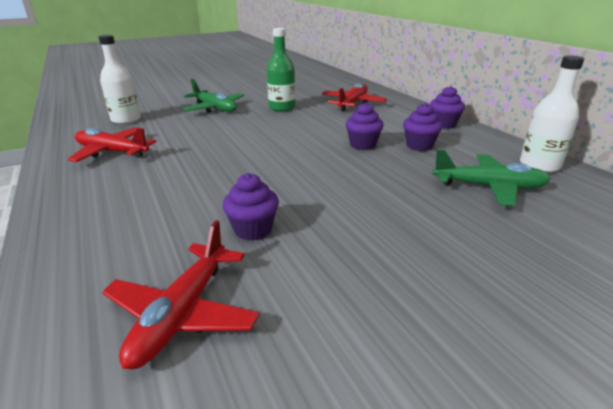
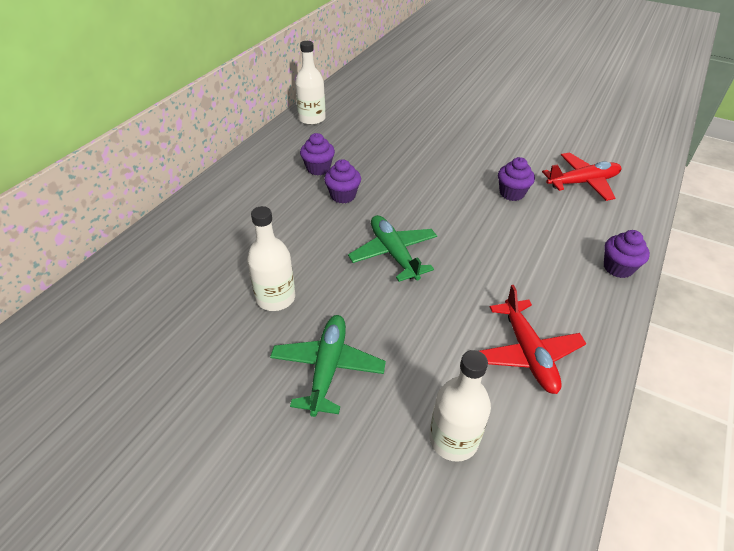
camera: 125 degrees left, 15 degrees up
green bottle [267,28,295,112] -> white bottle [247,206,295,311]
red plane [322,83,387,111] -> none
purple cupcake [430,86,465,129] -> purple cupcake moved to [604,230,650,278]
green plane [433,149,551,206] -> green plane moved to [348,215,437,282]

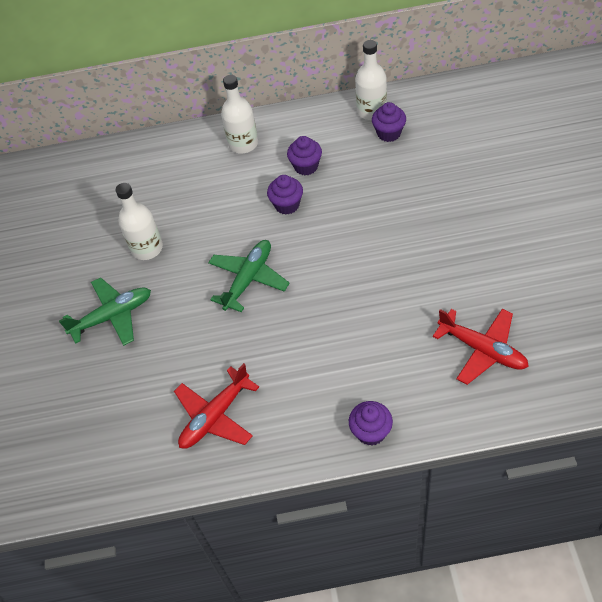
camera: 60 degrees right, 10 degrees up
white bottle [429,350,491,462] -> white bottle moved to [221,75,258,154]
purple cupcake [498,157,535,201] -> purple cupcake moved to [372,102,406,142]

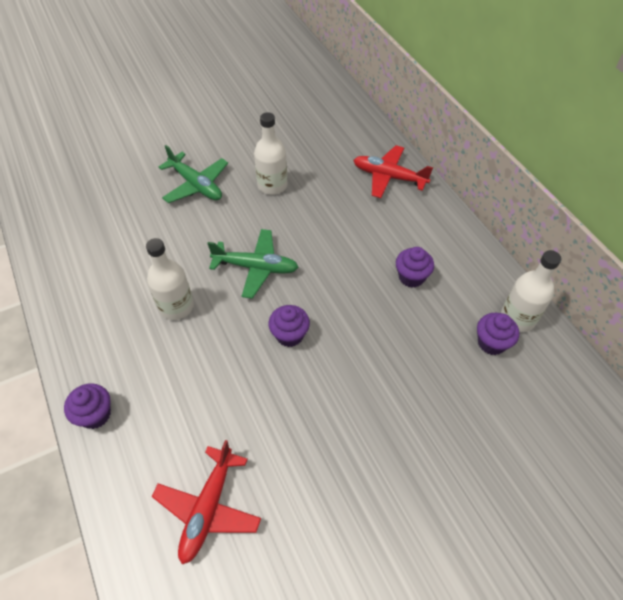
camera: 65 degrees right, 0 degrees up
red plane [174,363,259,449] -> red plane moved to [353,145,433,198]
white bottle [221,75,258,154] -> white bottle moved to [146,238,194,320]
purple cupcake [267,175,303,215] -> purple cupcake moved to [268,305,310,347]

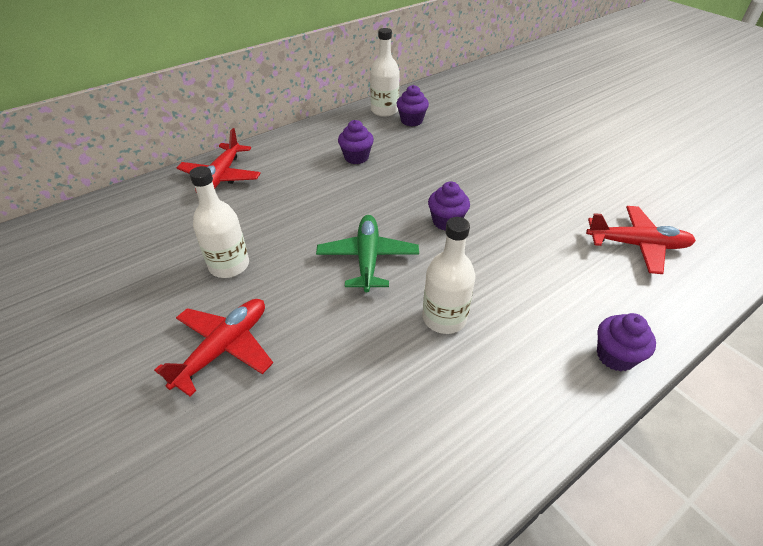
camera: 100 degrees left, 10 degrees down
green plane [159,145,228,203] -> red plane [154,299,273,396]

